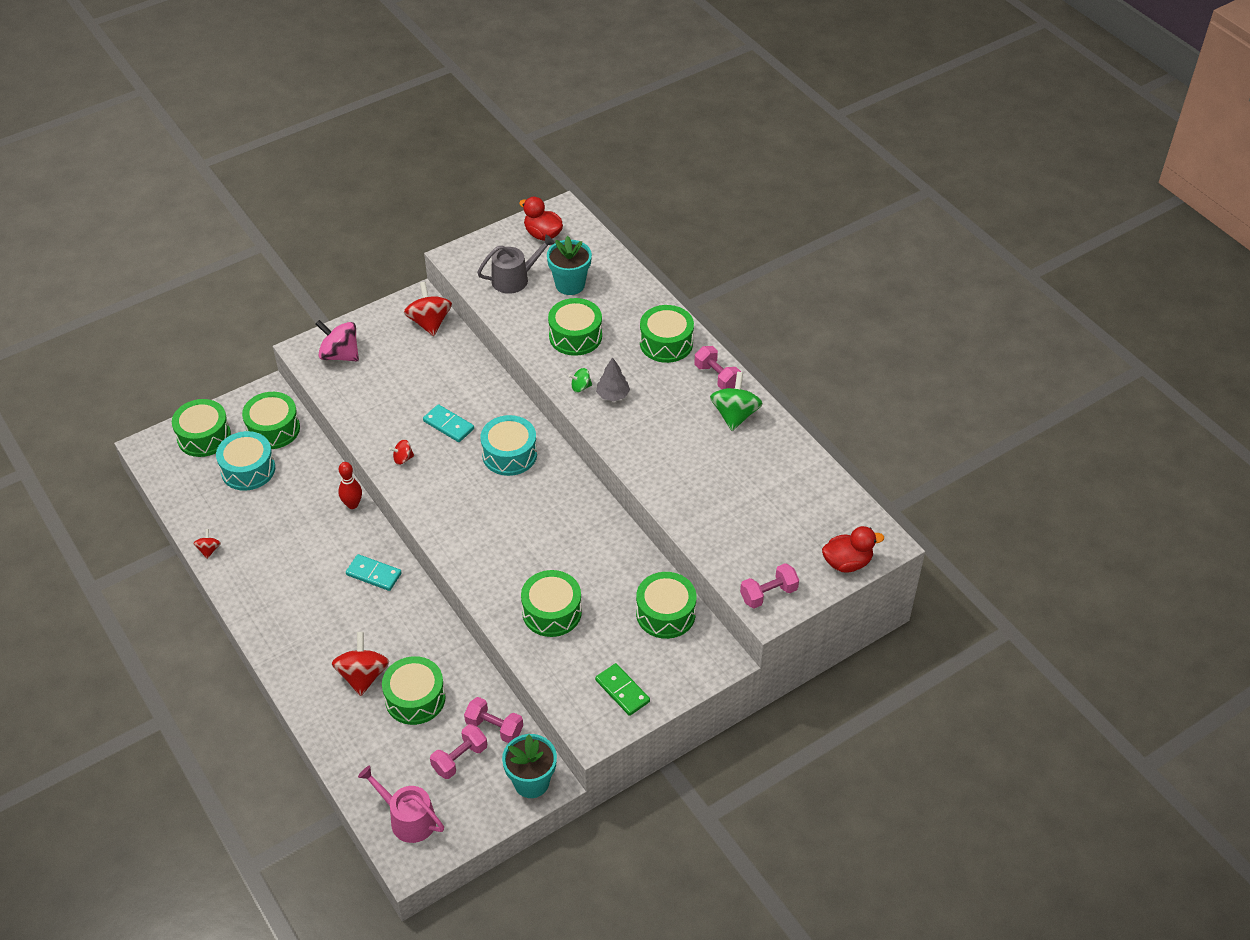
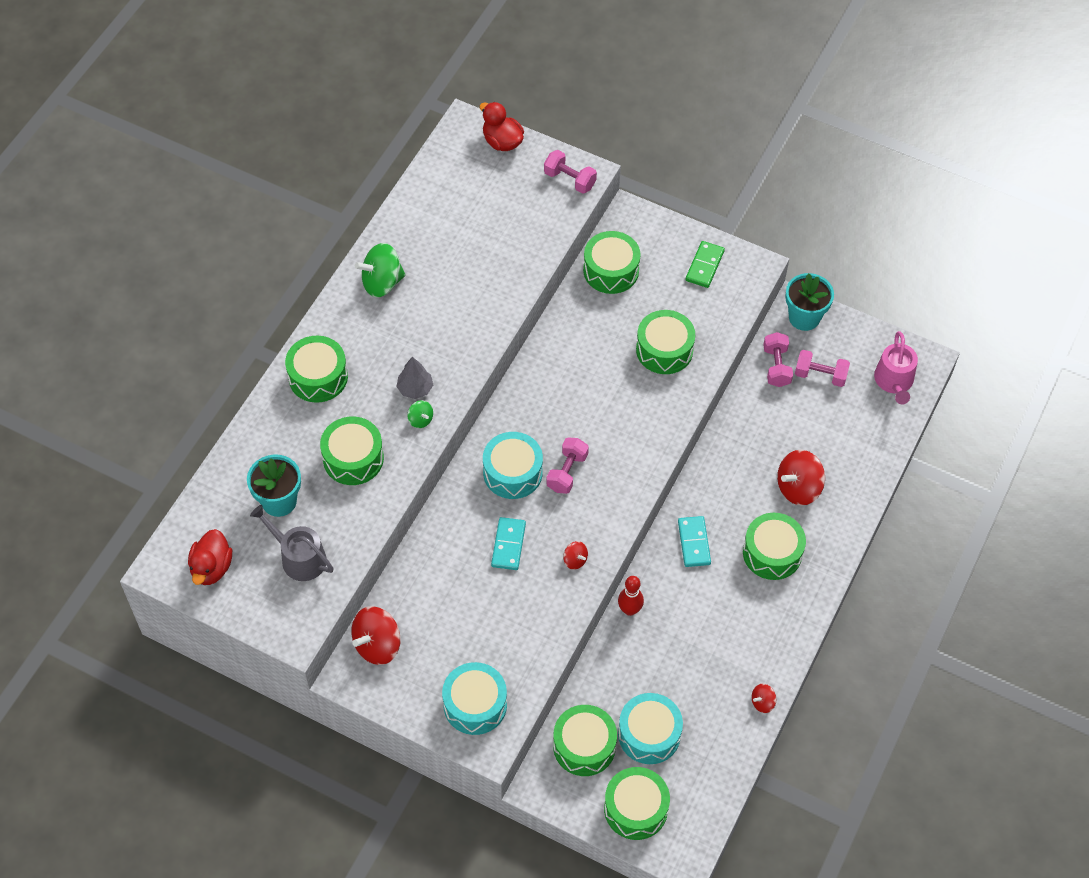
camera: 120 degrees left, 10 degrees up
pink spinning top [316,320,359,362] -> turquoise drum [442,662,507,735]
green drum [382,656,446,725] -> green drum moved to [743,513,806,580]
pink dumbbell [694,346,741,390] -> pink dumbbell moved to [546,438,589,494]

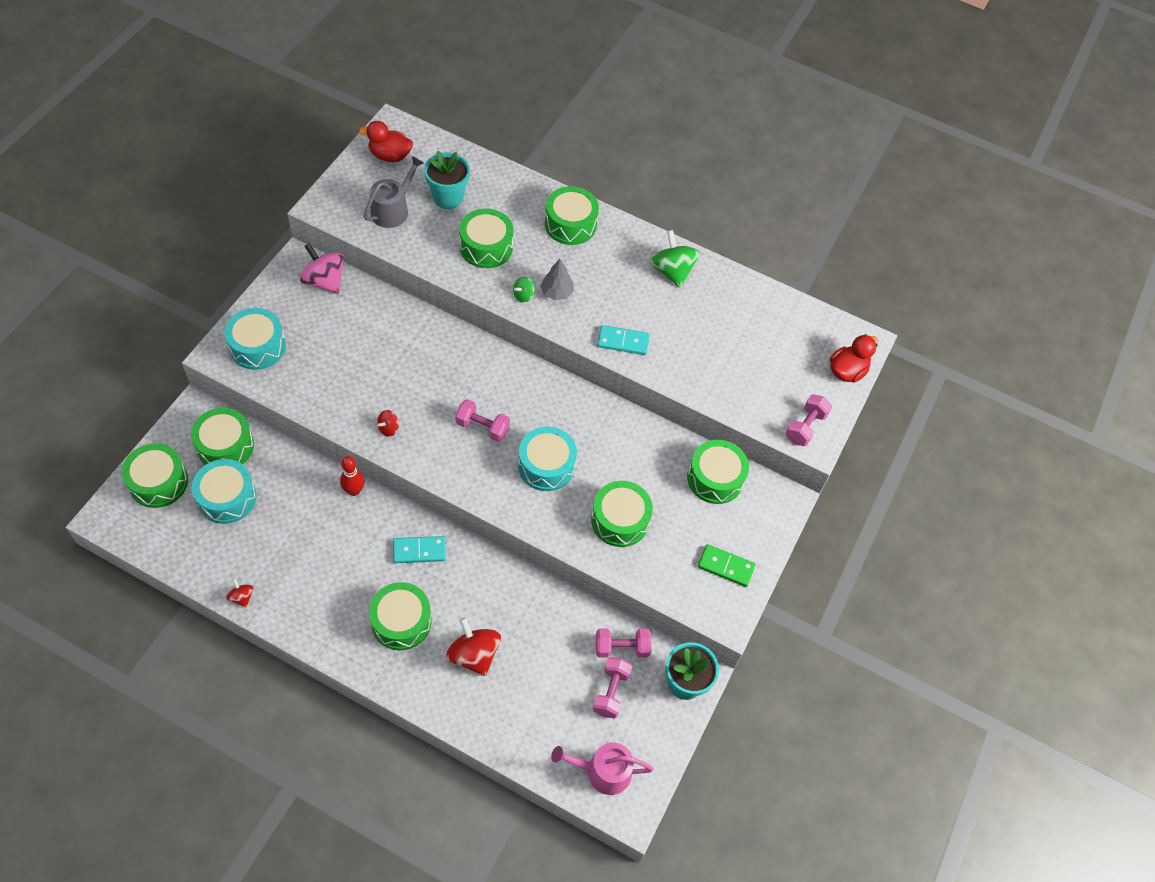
camera: 85 degrees right, 0 degrees up
red spinning top [351,606,400,665] -> pink spinning top [300,243,345,294]
turquoise drum [483,432,543,499] -> turquoise drum moved to [518,426,577,491]
turquoise domino [491,517,526,570] -> turquoise domino moved to [597,325,650,355]

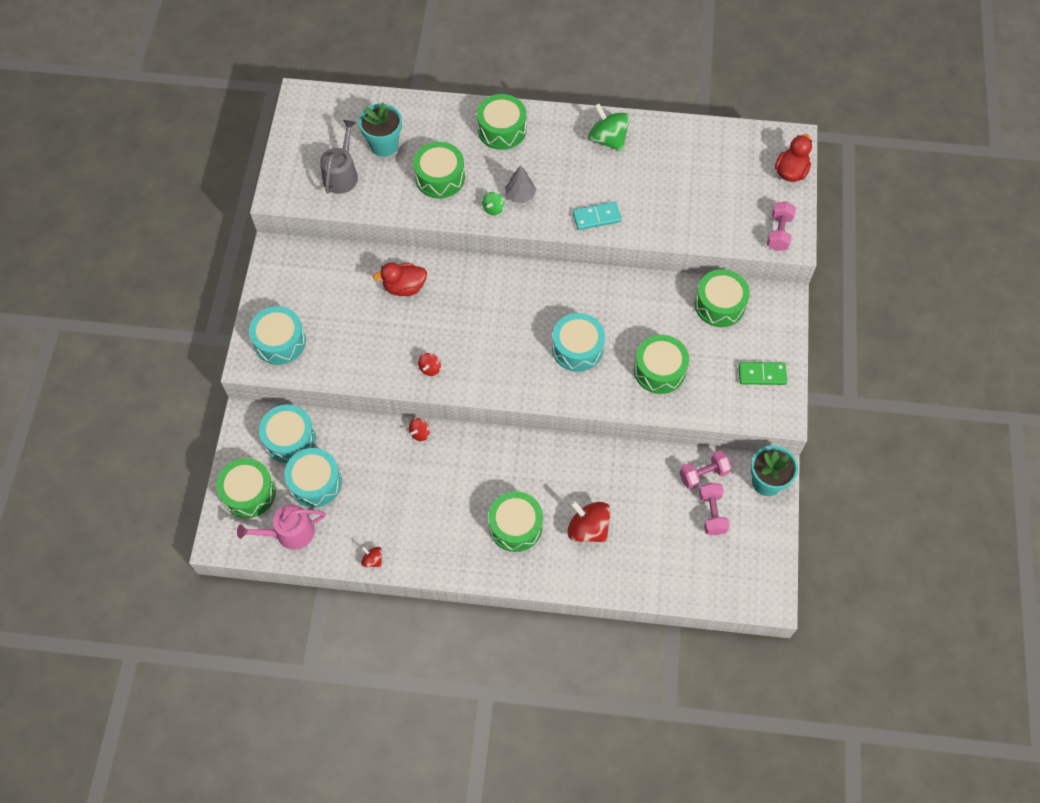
camera: 15 degrees left, 5 degrees up
green drum [191,408,254,465] -> turquoise drum [259,405,316,463]
pink spinning top [300,243,345,294] -> none
red bowling pin [340,456,365,496] -> red spinning top [409,418,430,442]
red duck [359,121,413,162] -> red duck moved to [373,262,427,296]
turquoise domino [393,536,446,563] -> none
pink dumbbell [455,399,510,442] -> none
pink watering can [551,743,654,795] -> pink watering can moved to [237,504,326,550]

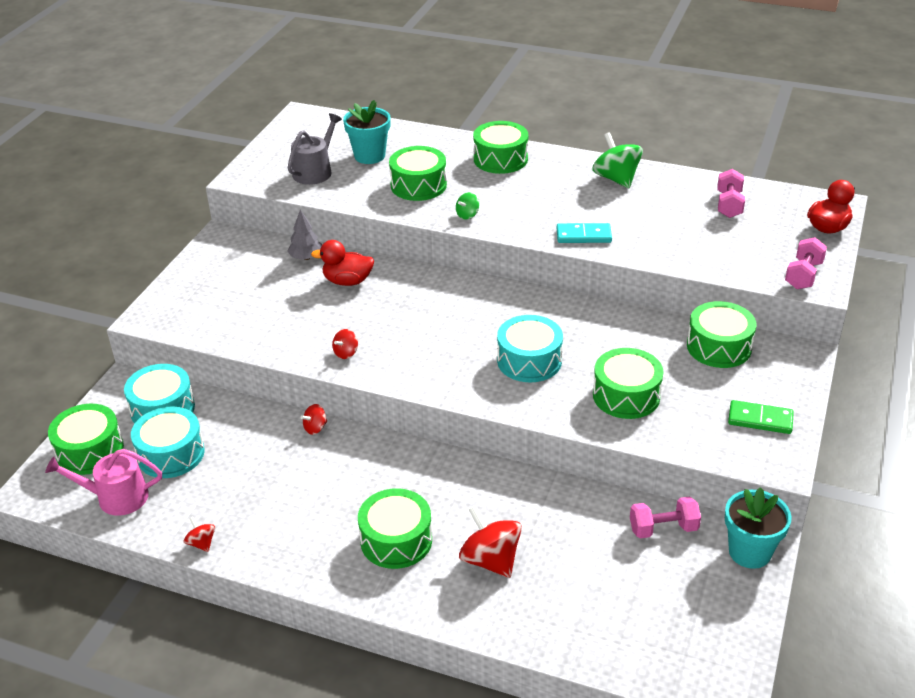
camera: 15 degrees right, 25 degrees down
turquoise drum [249,306,306,365] -> none
grey tree [505,165,536,203] -> grey tree moved to [287,210,322,260]
pink dumbbell [699,483,730,535] -> pink dumbbell moved to [717,169,745,218]

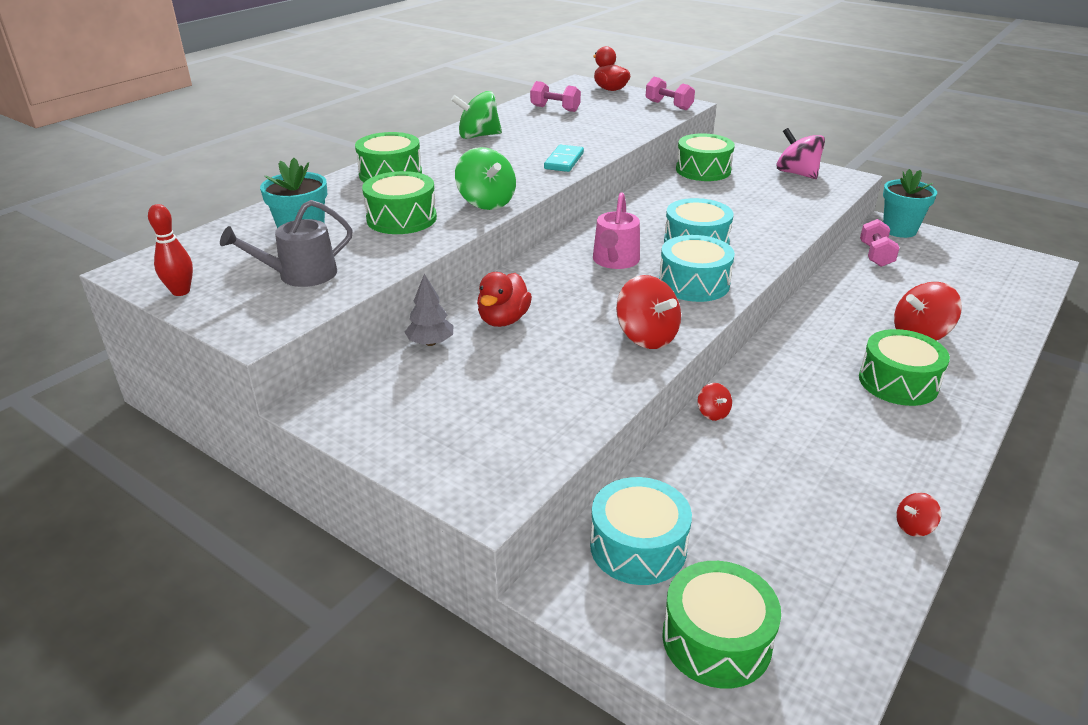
camera: 75 degrees left, 5 degrees down
pink watering can [45,449,162,516] -> pink watering can moved to [593,193,640,269]
turquoise drum [131,407,205,478] -> turquoise drum moved to [659,235,735,302]
grey watering can [288,113,342,185] -> grey watering can turned 75 degrees counterclockwise [220,200,353,287]
red spinning top [332,329,358,359] -> red spinning top [616,275,681,349], size x2.00
green spinning top [456,192,479,220] -> green spinning top [455,147,516,210], size x2.00
green drum [593,348,663,419] -> none
green domino [728,400,794,434] -> pink spinning top [777,128,825,179]
none -> red bowling pin [148,204,193,296]

